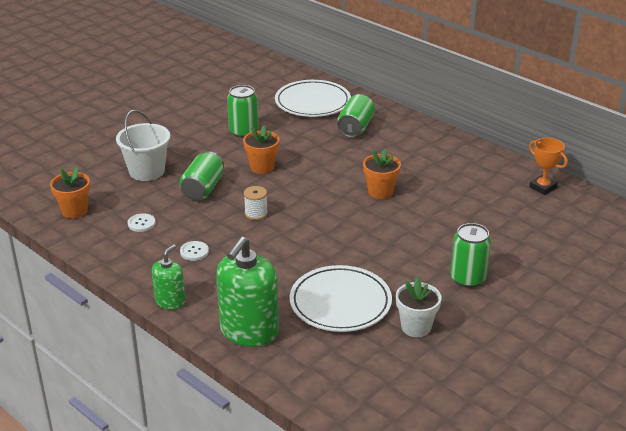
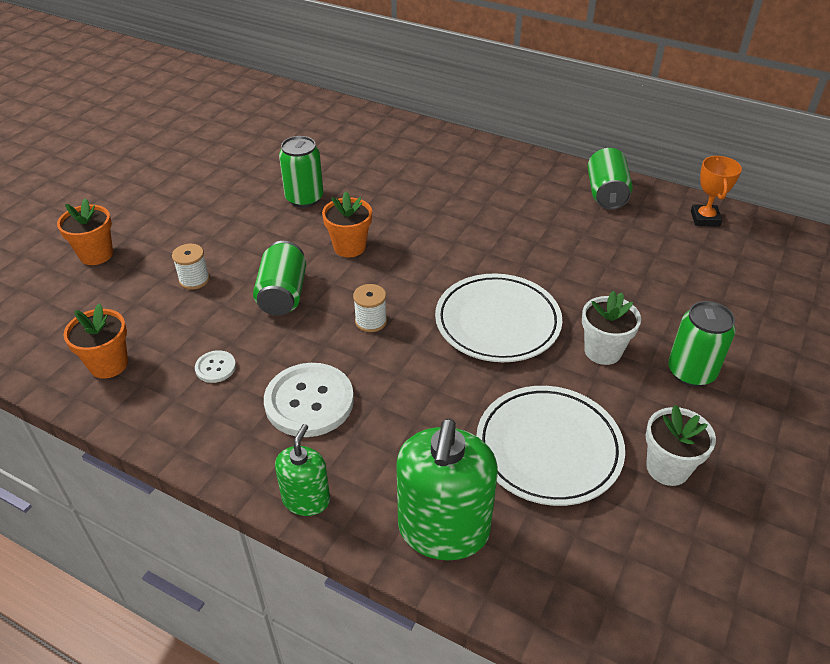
camera: 15 degrees left, 10 degrees up
white bucket [116,110,170,181] -> white spool [172,244,210,290]
white button [180,241,209,261] -> white button [264,363,354,437], size x2.13
white plate [275,80,351,117] -> white plate moved to [435,273,562,362]
green can [337,94,375,138] -> green can moved to [588,148,633,210]
orange flower pot [363,149,401,199] -> orange flower pot moved to [57,198,113,265]
orange trophy [529,138,568,195] -> orange trophy turned 60 degrees clockwise [691,156,742,227]
none -> white flower pot [582,291,641,365]

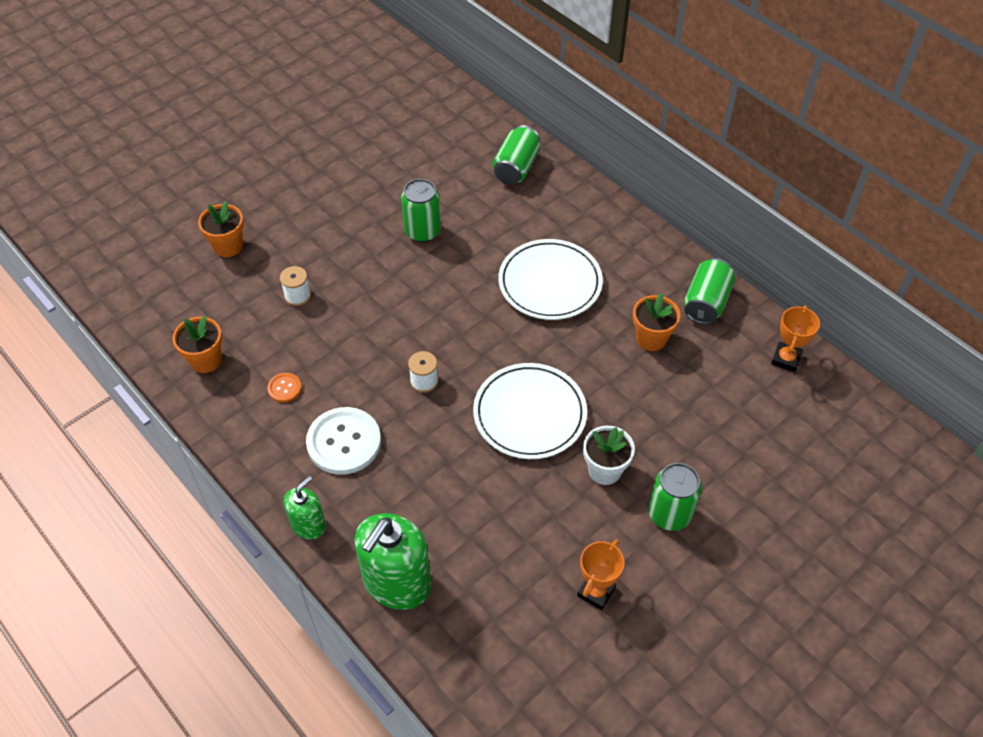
camera: 20 degrees right, 10 degrees up
white button [195,350,236,383] -> orange button [267,373,302,402]
green can [253,241,306,316] -> green can moved to [492,125,540,184]
orange flower pot [322,191,372,257] -> orange flower pot moved to [633,293,680,351]
white plate [476,386,625,506] -> white plate moved to [498,239,603,320]
white flower pot [645,405,716,486] -> orange trophy [577,540,625,610]

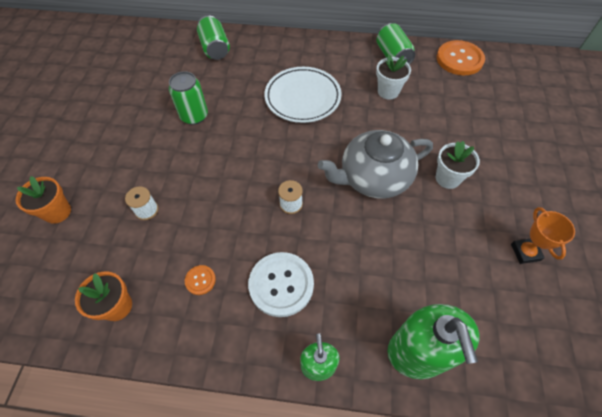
camera: 40 degrees left, 5 degrees up
white plate [473,363,587,459] -> grey teapot [318,130,433,198]
orange flower pot [633,293,680,351] -> white flower pot [376,54,411,100]
green can [649,463,702,531] -> none
orange trophy [771,306,820,372] -> orange button [437,40,485,75]

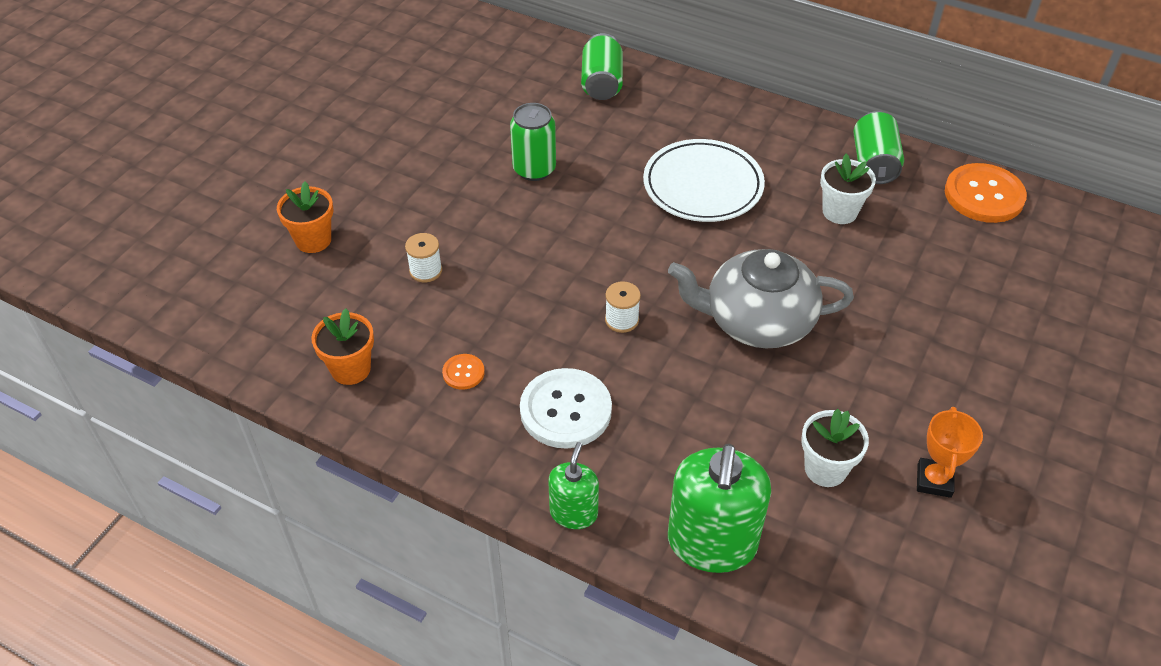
camera: 20 degrees right, 10 degrees down
white flower pot [436,141,480,189] -> white flower pot moved to [801,409,869,487]

